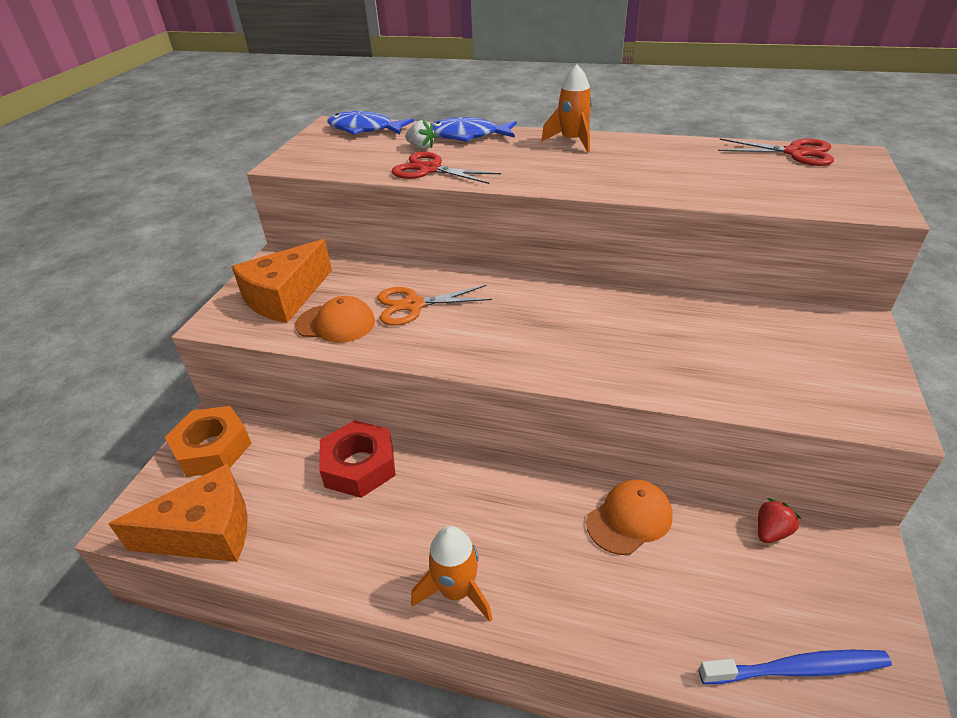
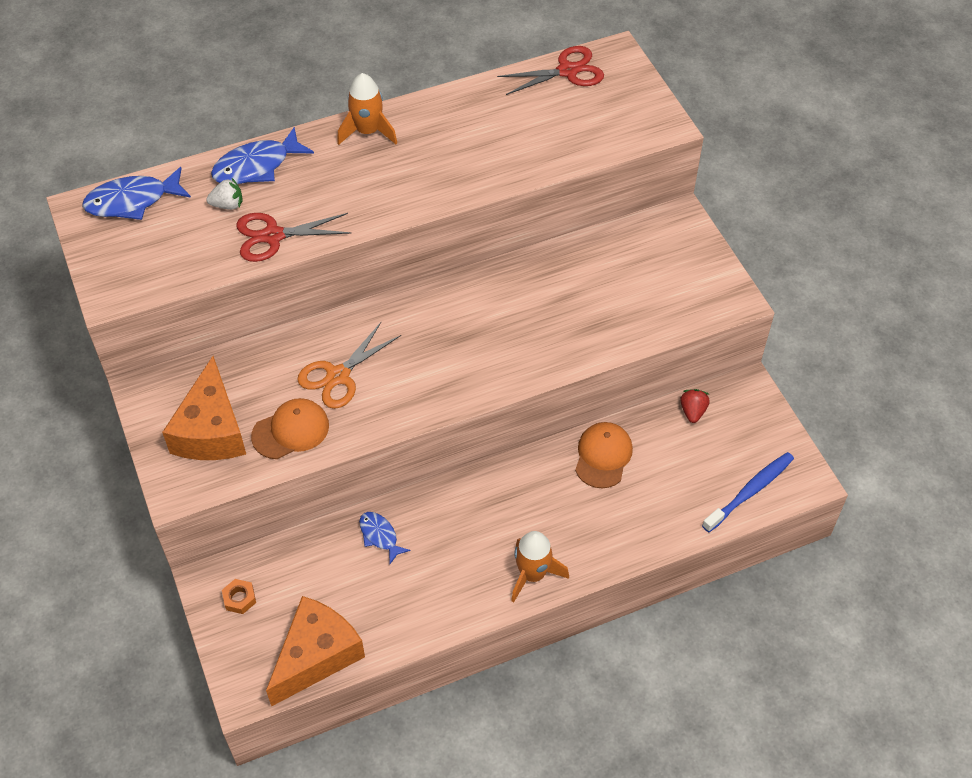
camera: 40 degrees left, 15 degrees up
orange nut [165,406,252,477] -> orange nut [222,579,256,614], size x0.46
red nut [319,420,396,498] -> blue fish [359,512,411,564]

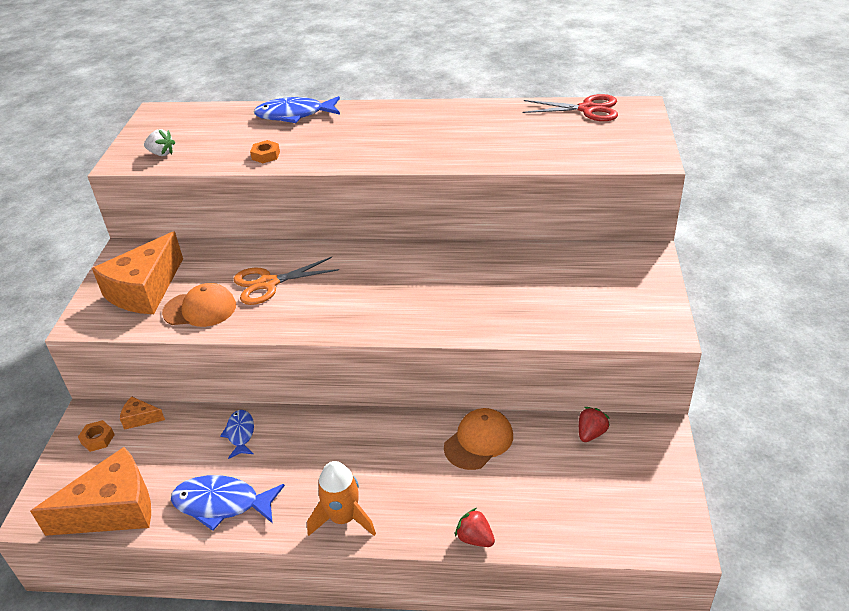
camera: 30 degrees right, 15 degrees down
blue fish [82,167,191,220] -> blue fish moved to [171,475,285,531]
white strawberry [206,178,242,210] -> white strawberry moved to [144,129,175,156]
red scissors [236,213,352,262] -> orange nut [250,140,280,163]
orange rocket [337,73,397,145] -> none
blue toothbrush [702,452,794,532] -> none
none -> orange cheese [120,397,165,430]
none -> red strawberry [455,508,495,547]

